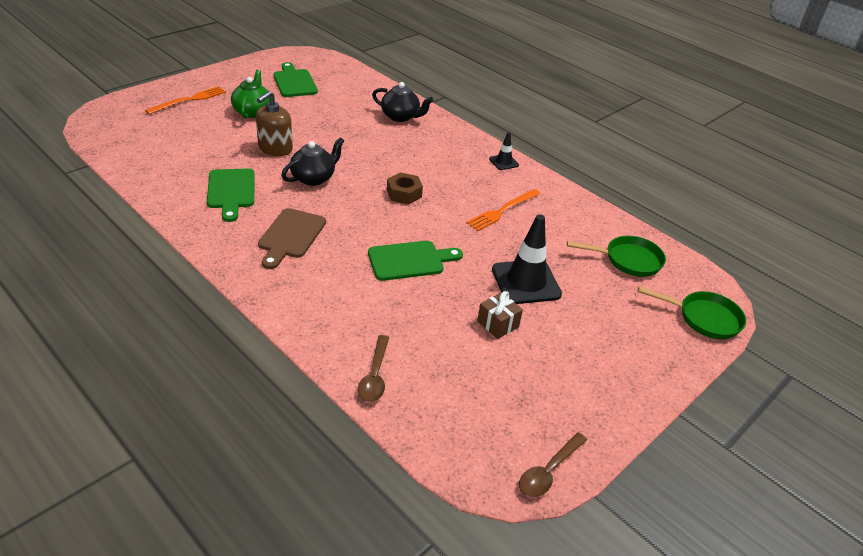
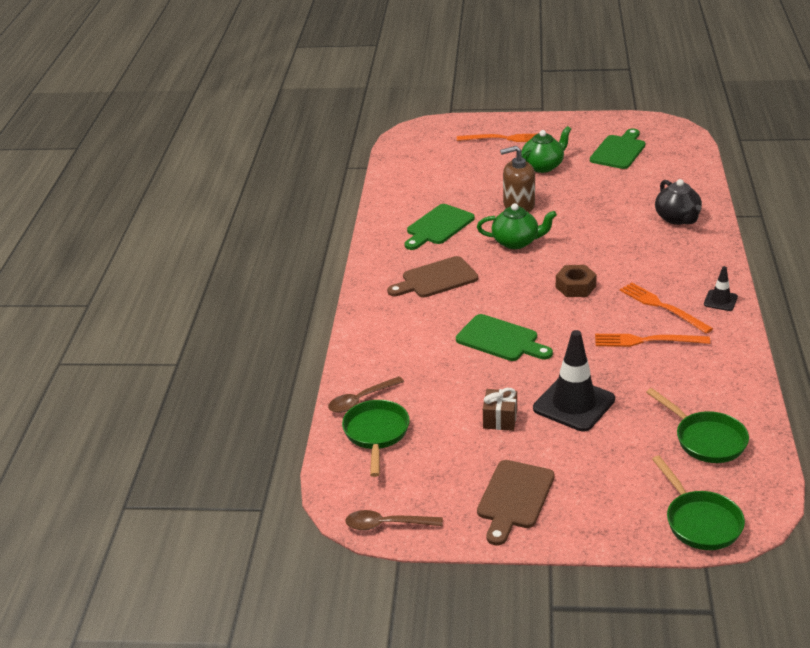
camera: 55 degrees right, 5 degrees down
black teapot [281,137,344,186] -> green teapot [477,203,557,249]
none -> green pan [342,400,410,477]
none -> brown cutting board [477,460,554,546]
none -> orange fork [620,282,713,334]

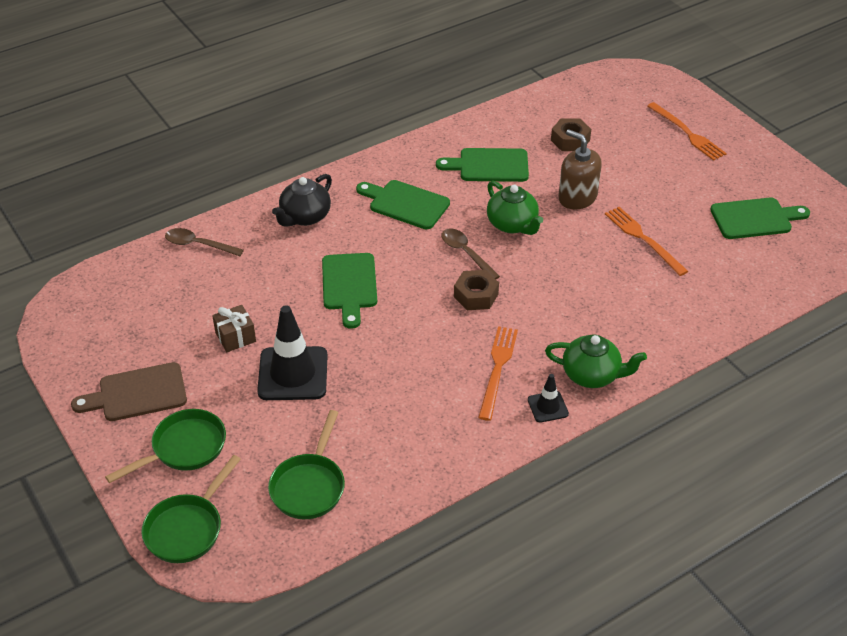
camera: 50 degrees right, 10 degrees up
green pan [342,400,410,477] -> green pan moved to [105,409,226,483]
brown spoon [345,510,443,530] -> brown spoon moved to [442,229,500,279]
brown cutting board [387,256,478,298] -> green cutting board [356,180,450,229]
green teapot [522,126,571,173] -> green teapot moved to [545,334,647,388]
orange fork [595,334,710,347] -> orange fork moved to [605,207,688,276]
black teapot [655,179,702,225] -> black teapot moved to [272,174,332,227]
none -> brown nut [551,118,591,151]

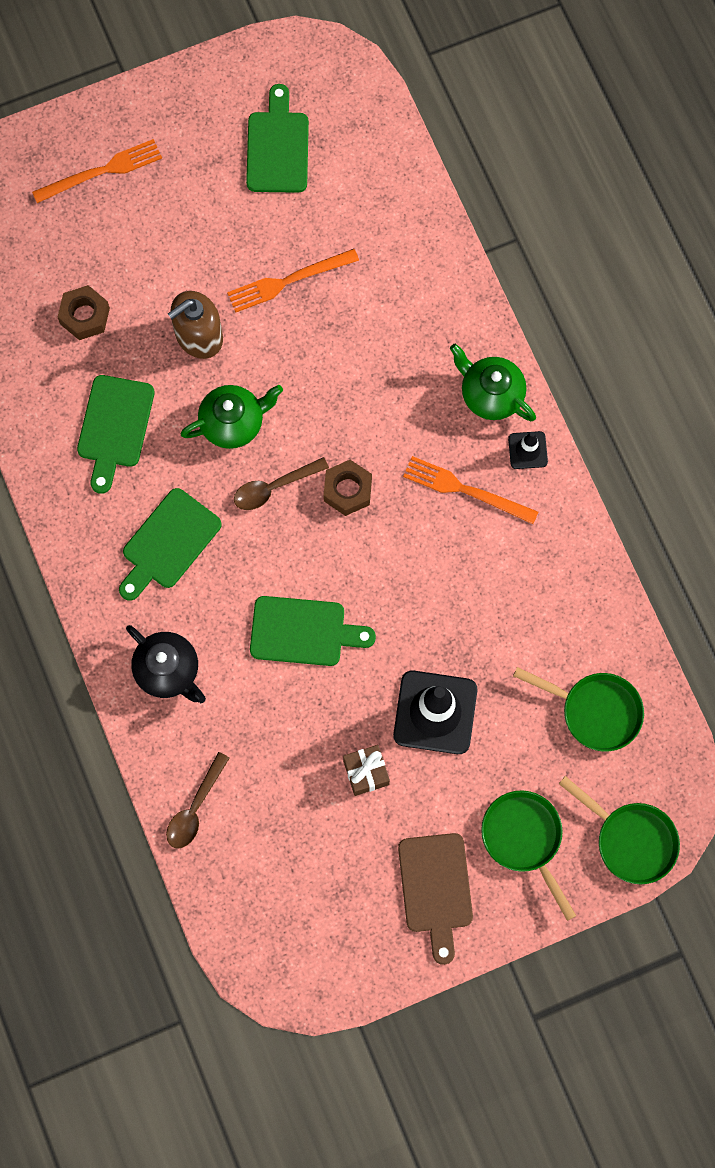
camera: 80 degrees left, 30 degrees up
green teapot [545,334,647,388] -> green teapot turned 75 degrees counterclockwise [450,343,536,421]

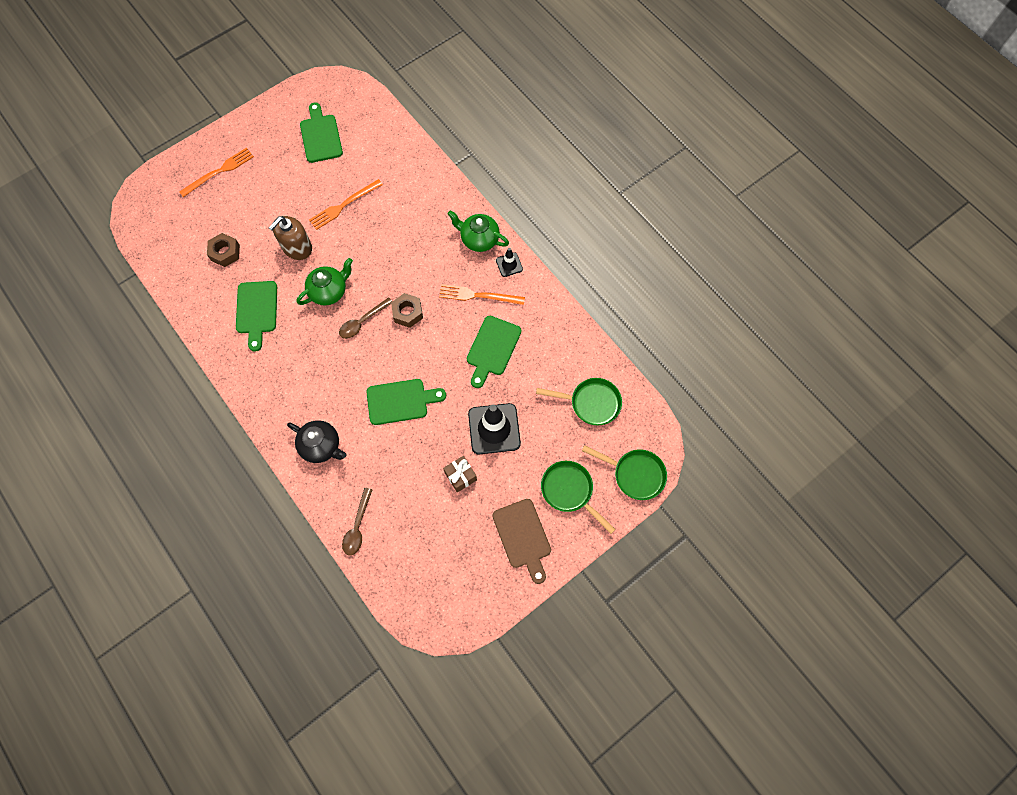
camera: 15 degrees left, 5 degrees down
green cutting board [119,488,222,601] -> green cutting board moved to [467,316,522,388]

